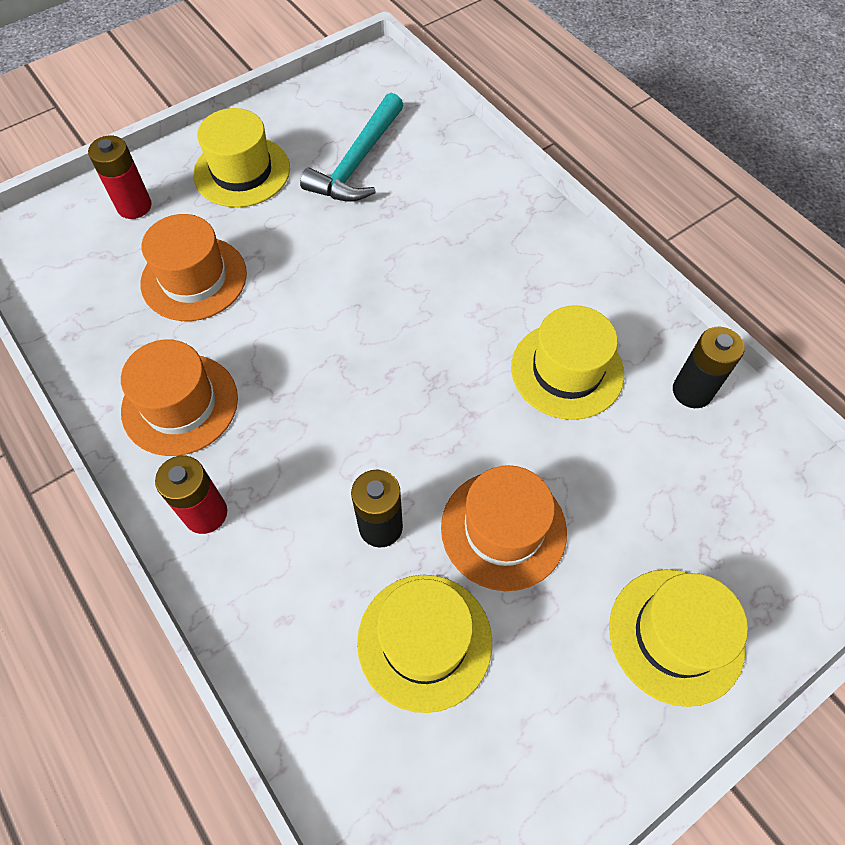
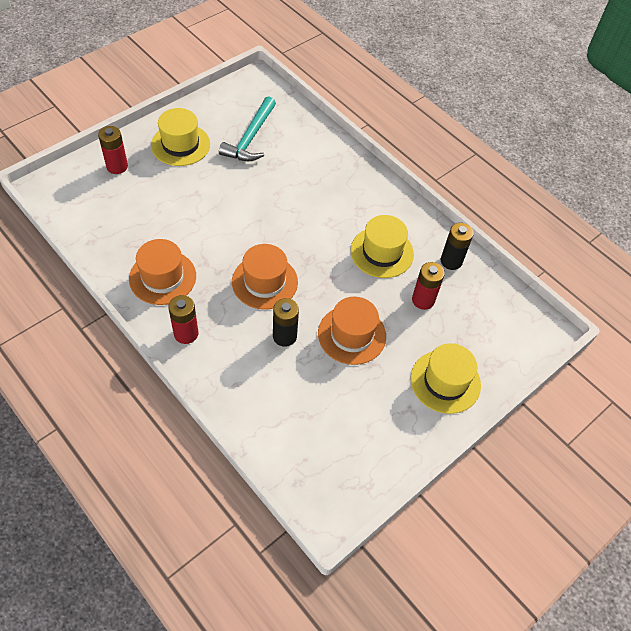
camera: 10 degrees left, 5 degrees down
orange hat [141,214,247,321] -> orange hat moved to [232,244,298,310]
yellow hat [357,575,492,713] -> none
none -> red battery [412,262,445,310]

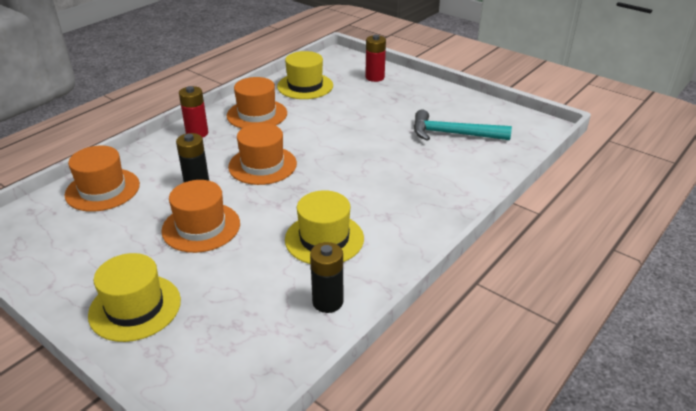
camera: 85 degrees right, 20 degrees down
yellow hat [151,108,210,166] -> yellow hat moved to [277,51,333,99]
red battery [412,262,445,310] -> none
none -> orange hat [65,146,140,212]

